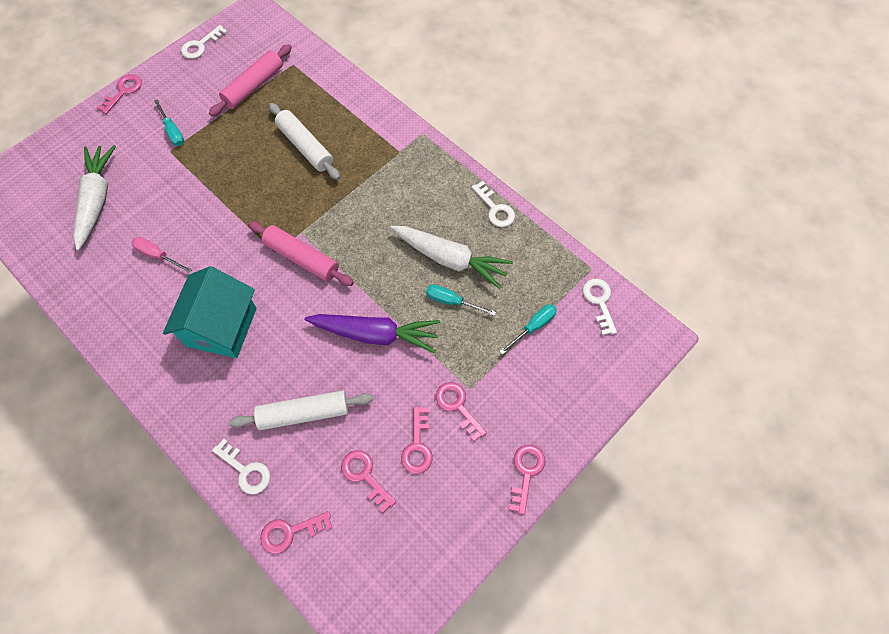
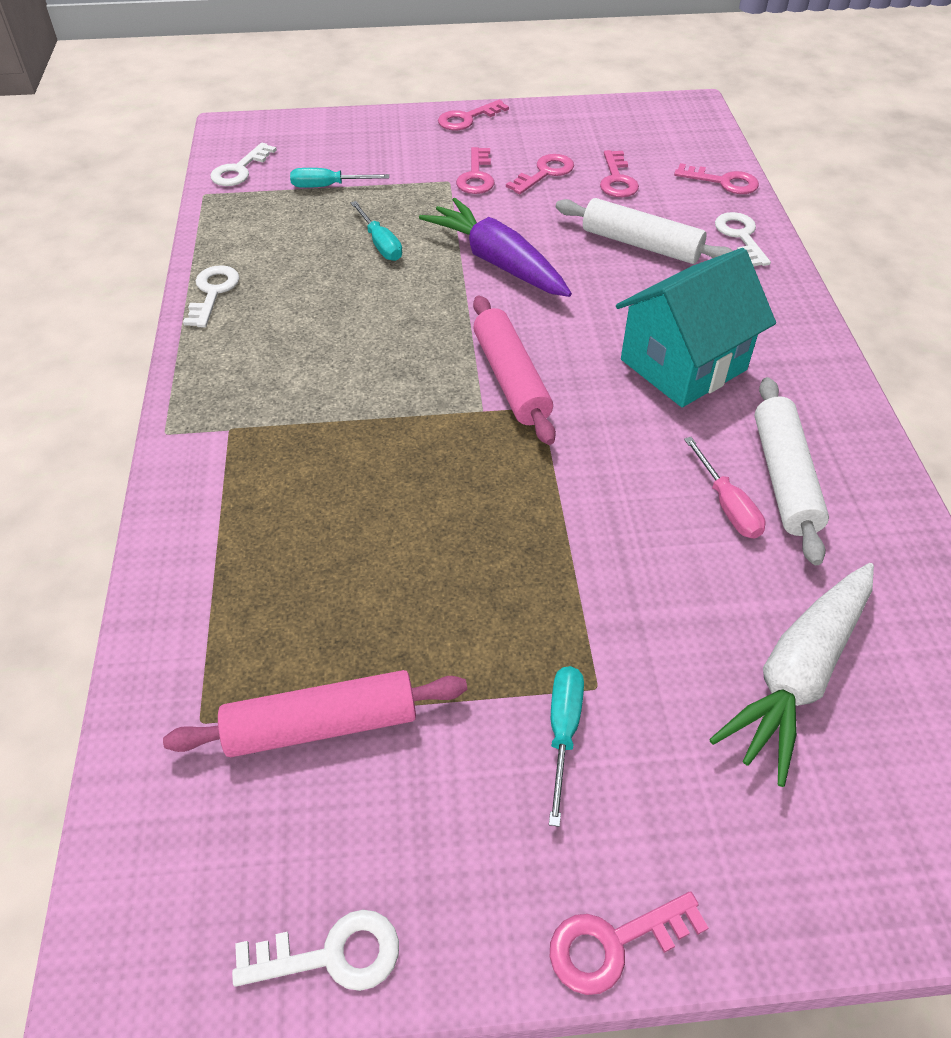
camera: 140 degrees left, 15 degrees down
white rolling pin [269,103,340,180] -> white rolling pin moved to [755,377,829,565]
white carrot [391,226,513,289] -> none

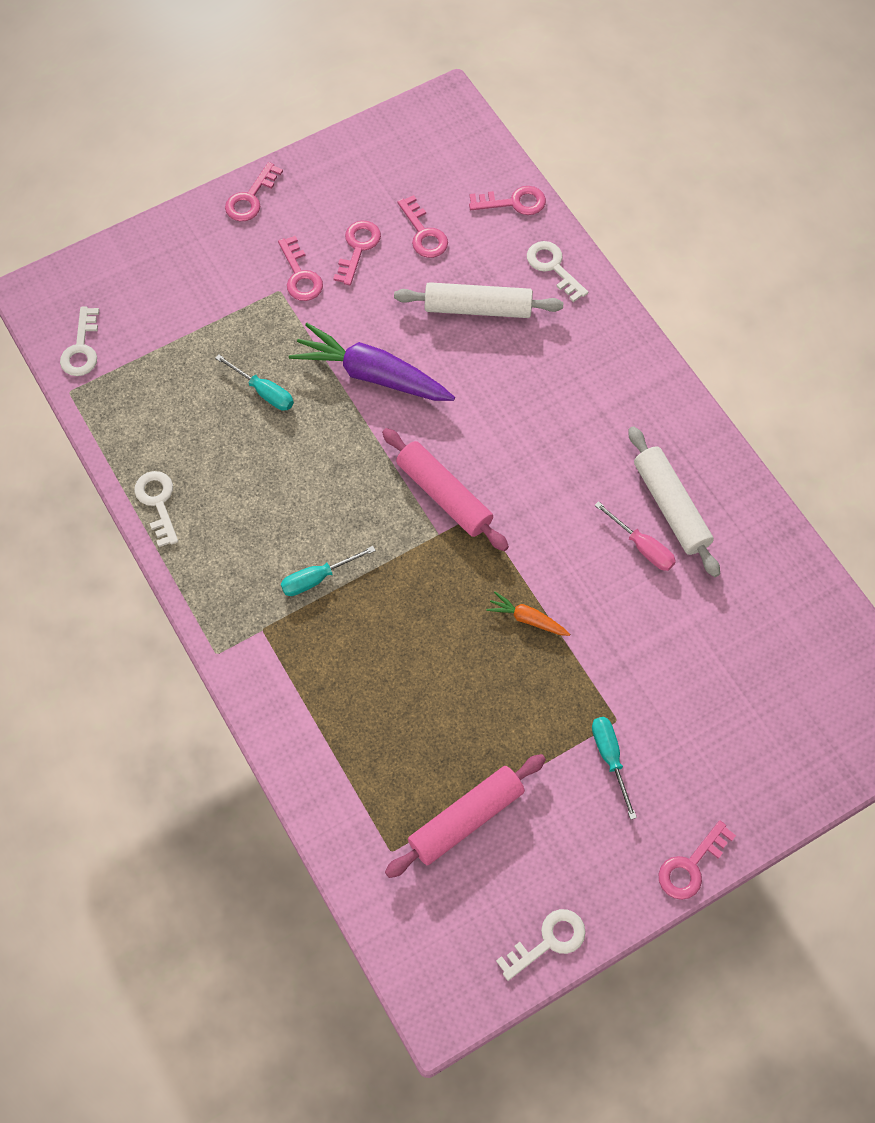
camera: 25 degrees left, 15 degrees up
turquoise screwdriver [290,168,389,188] -> turquoise screwdriver moved to [281,546,376,596]
turquoise house [616,248,776,407] -> none
white carrot [709,563,874,787] -> none
none -> orange carrot [486,591,570,636]

